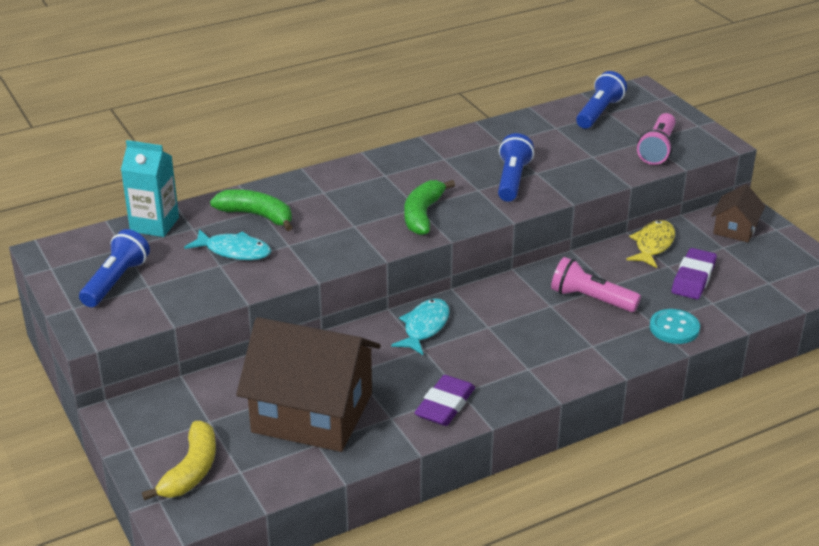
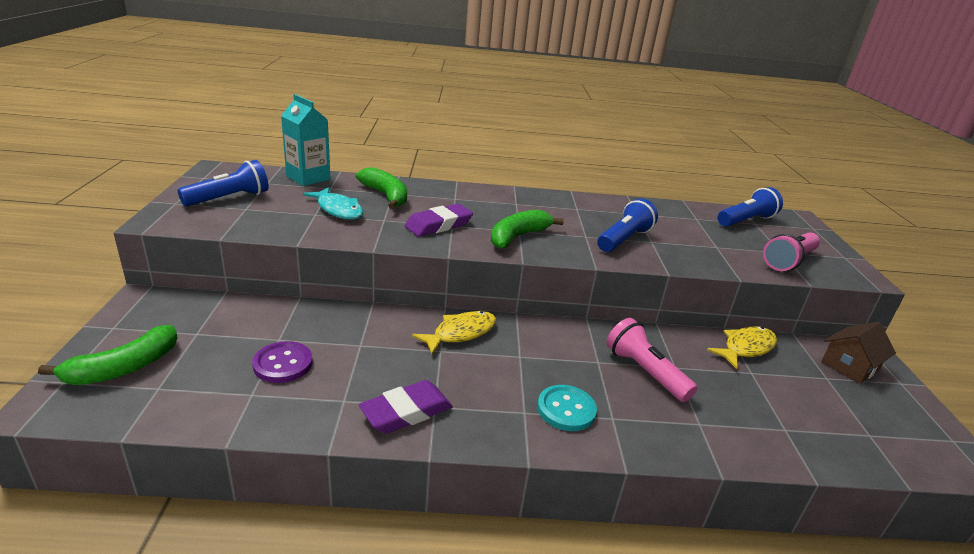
camera: 25 degrees right, 5 degrees down
yellow banana [142,421,216,500] -> green banana [38,325,178,385]
brown house [236,317,381,452] -> purple button [252,341,313,383]
turquoise fish [391,298,450,355] -> yellow fish [412,311,496,355]
turquoise button [650,309,700,344] -> turquoise button moved to [537,385,597,431]
purple eraser [672,248,717,299] -> purple eraser moved to [405,204,473,237]

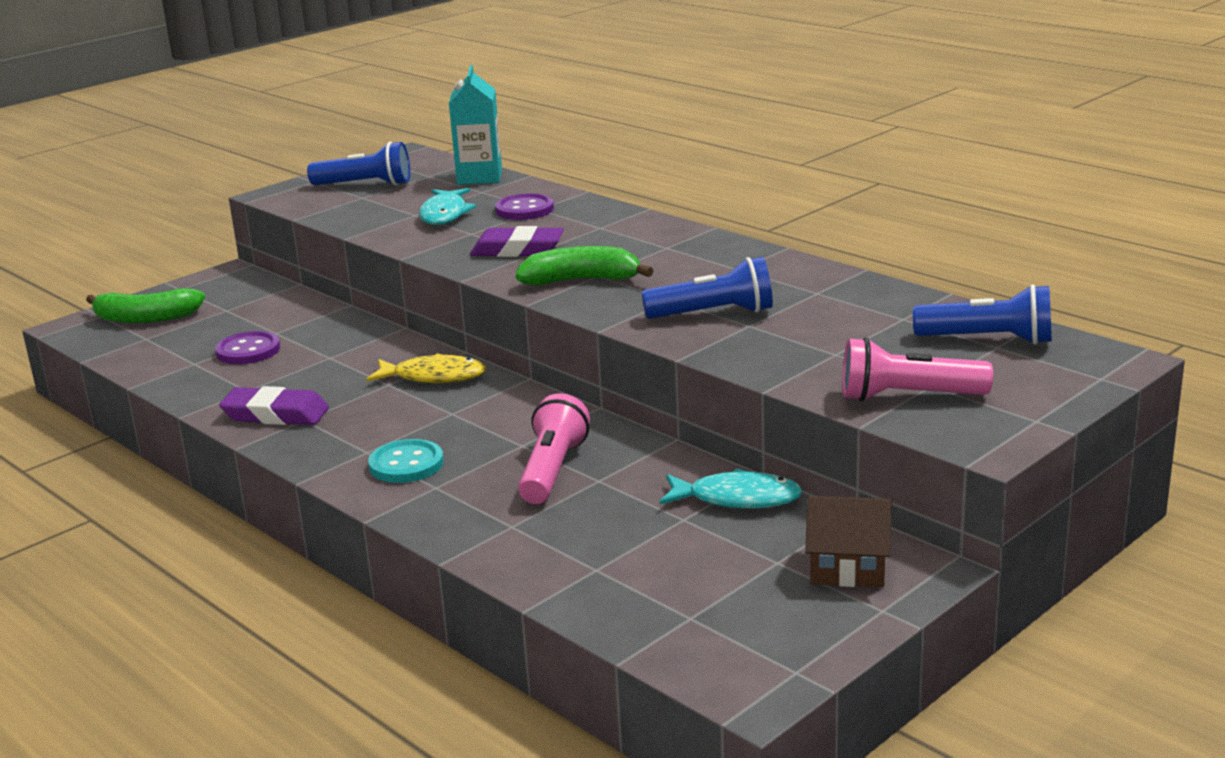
camera: 50 degrees right, 5 degrees down
green banana [356,167,407,209] -> purple button [495,193,554,220]
yellow fish [707,326,777,369] -> turquoise fish [660,468,803,509]

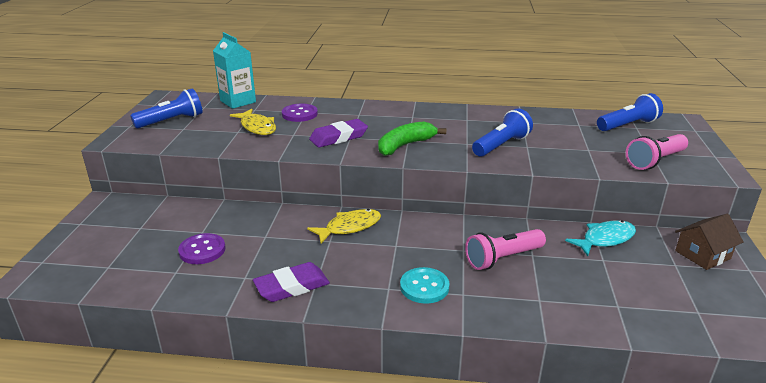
camera: 40 degrees left, 5 degrees up
green banana [86,288,205,323] -> none
turquoise fish [419,188,477,225] -> yellow fish [230,109,276,135]
pink flashlight [518,393,590,504] -> pink flashlight turned 90 degrees counterclockwise [465,229,546,270]

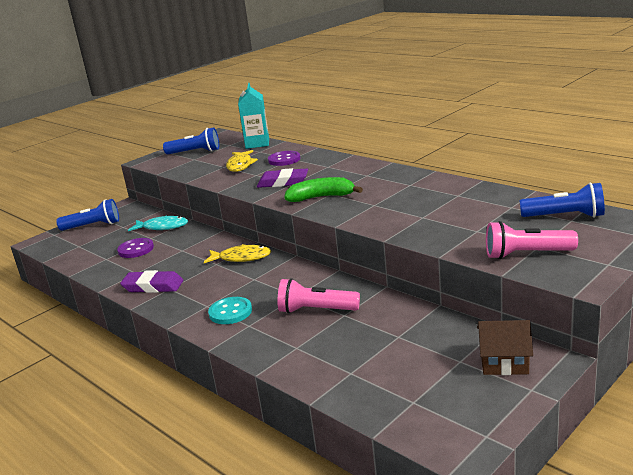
camera: 40 degrees right, 5 degrees down
blue flashlight [472,108,533,157] -> blue flashlight moved to [56,199,119,231]
turquoise fish [565,220,636,256] -> turquoise fish moved to [128,216,188,231]

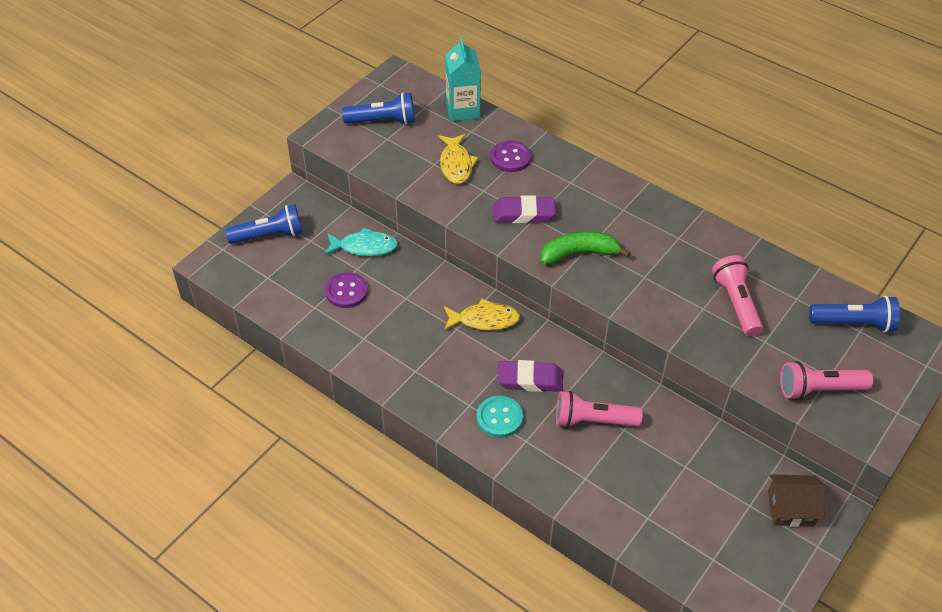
camera: 10 degrees left, 25 degrees up
purple eraser [120,270,183,293] -> purple eraser moved to [497,360,563,392]
none -> pink flashlight [712,255,763,336]

